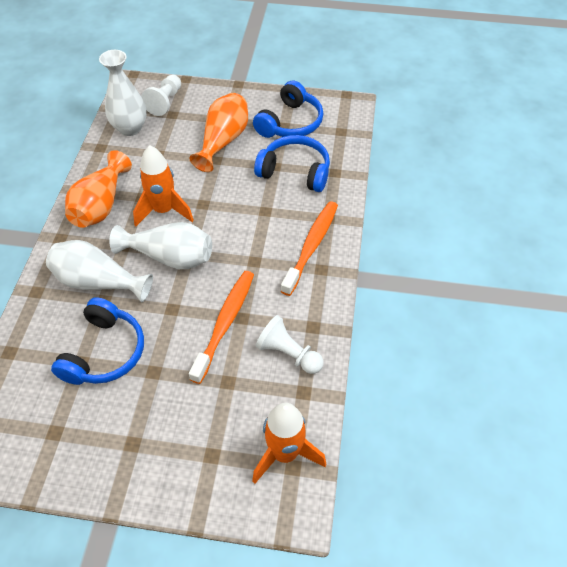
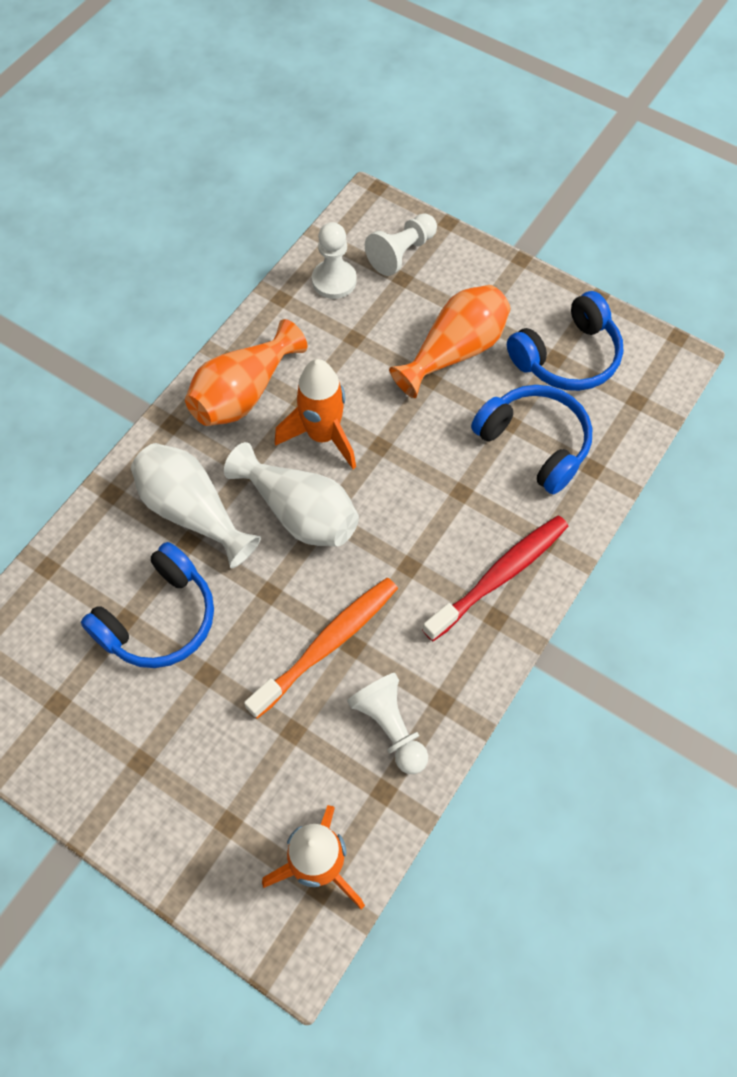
camera: 25 degrees right, 10 degrees up
white vase [99,50,147,136] -> white pawn [312,222,357,299]
orange toothbrush [281,201,338,296] -> red toothbrush [422,516,568,641]

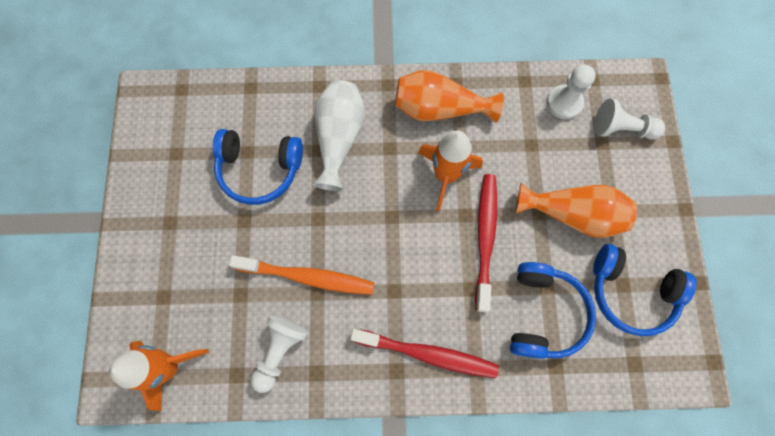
camera: 55 degrees right, 10 degrees up
white vase [224,442,359,546] -> none
none -> red toothbrush [475,174,497,312]

